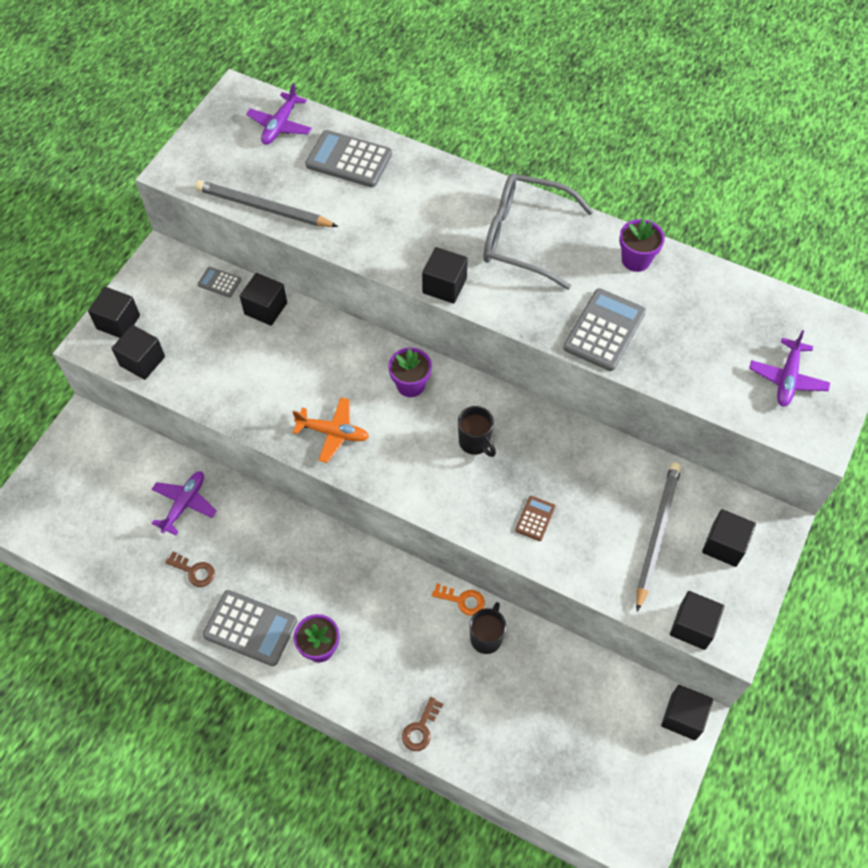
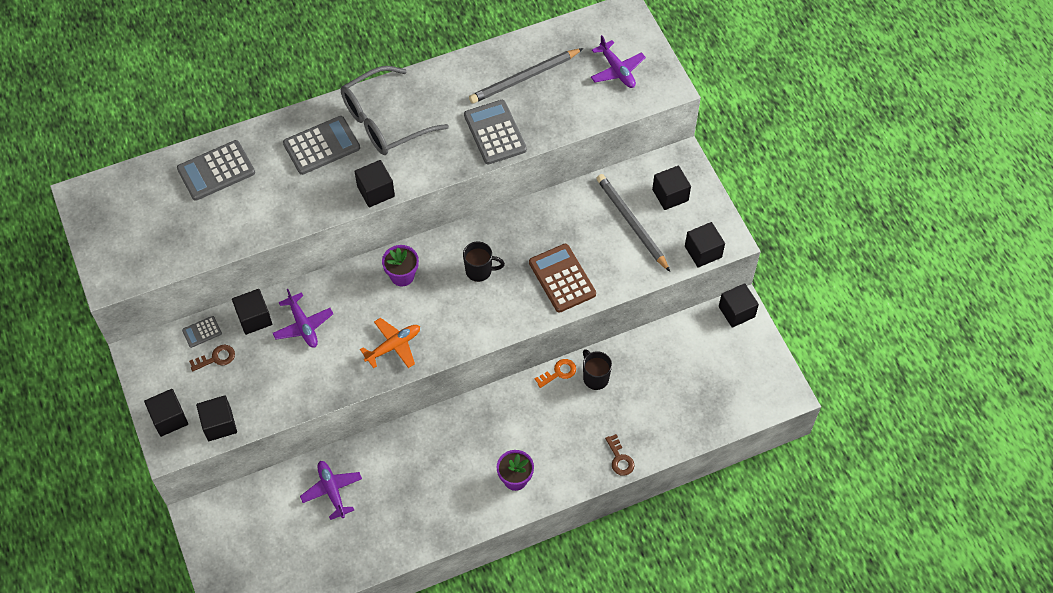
camera: 50 degrees left, 0 degrees up
brown key [165,551,215,587] -> brown key moved to [189,345,235,371]
grey pencil [195,180,339,227] -> grey pencil moved to [469,48,583,104]
grey calculator [203,590,297,666] -> grey calculator moved to [283,116,360,175]
purple plane [246,83,312,145] -> purple plane moved to [273,289,333,348]
brown calculator [515,496,555,541] -> brown calculator [529,244,596,313], size x1.98
purple flower pot [619,218,665,272] -> none

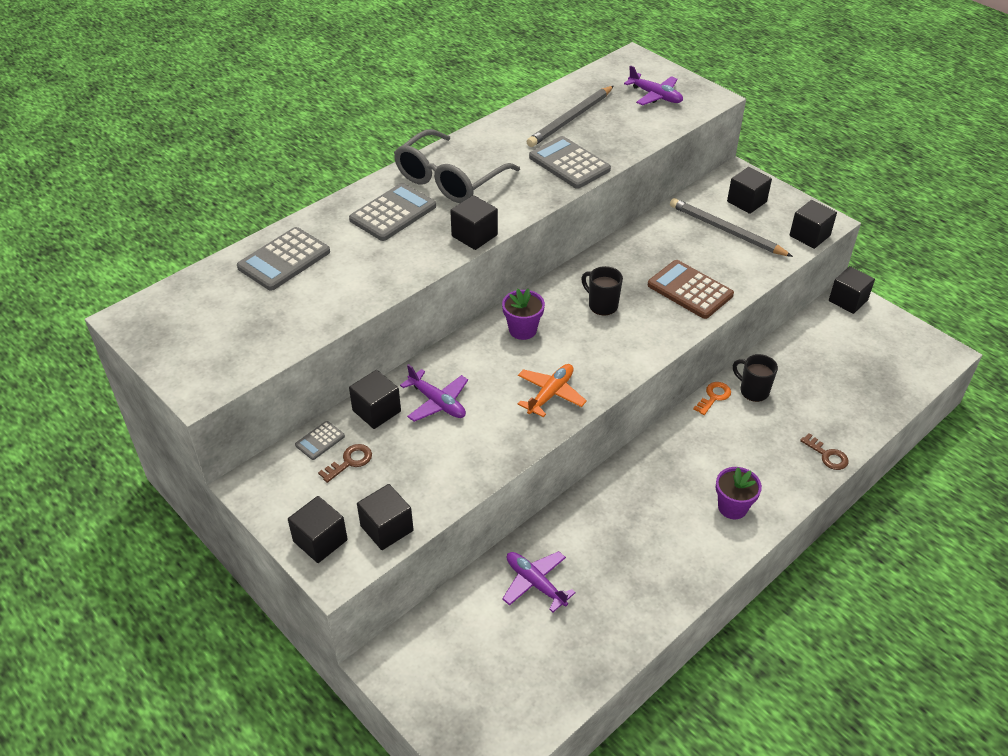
camera: 20 degrees left, 15 degrees down
black mug [463,241,505,282] -> black mug turned 120 degrees counterclockwise [581,266,623,316]

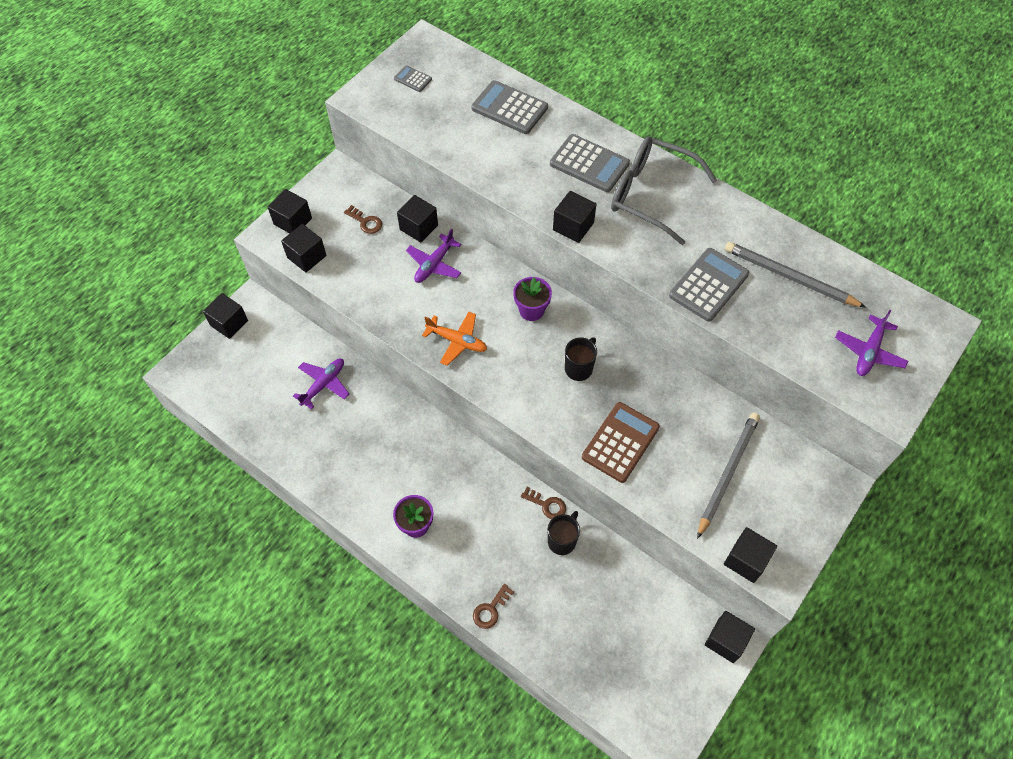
camera: 80 degrees right, 15 degrees up
grey calculator [295,421,345,460] -> grey calculator moved to [394,65,432,92]
orange key [693,382,731,415] -> brown key [521,487,566,519]
black cube [727,167,772,214] -> black cube moved to [203,293,248,339]

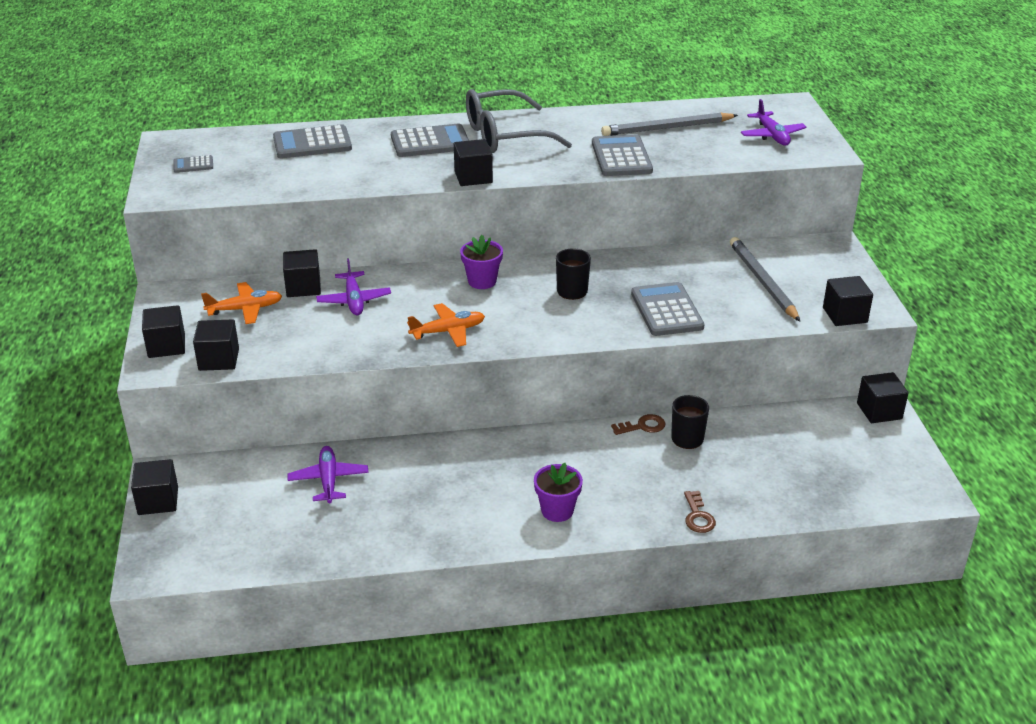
camera: 45 degrees left, 25 degrees down
brown key [344,205,382,234] -> orange plane [201,282,282,324]
brown calculator [582,402,660,483] -> grey calculator [631,282,704,336]

